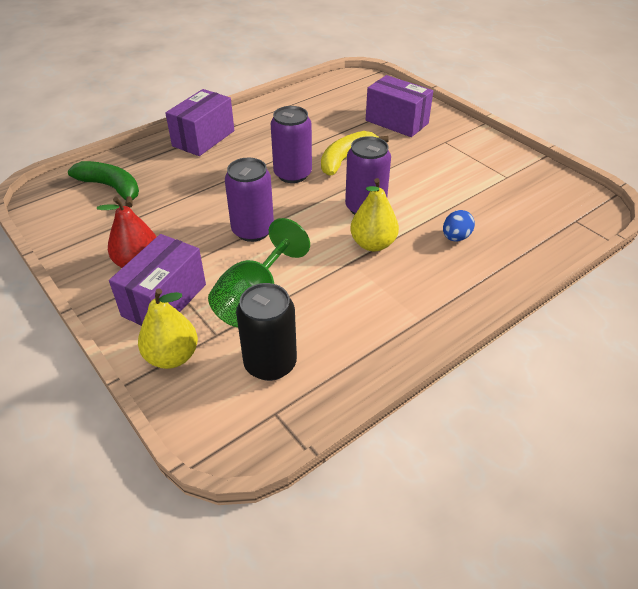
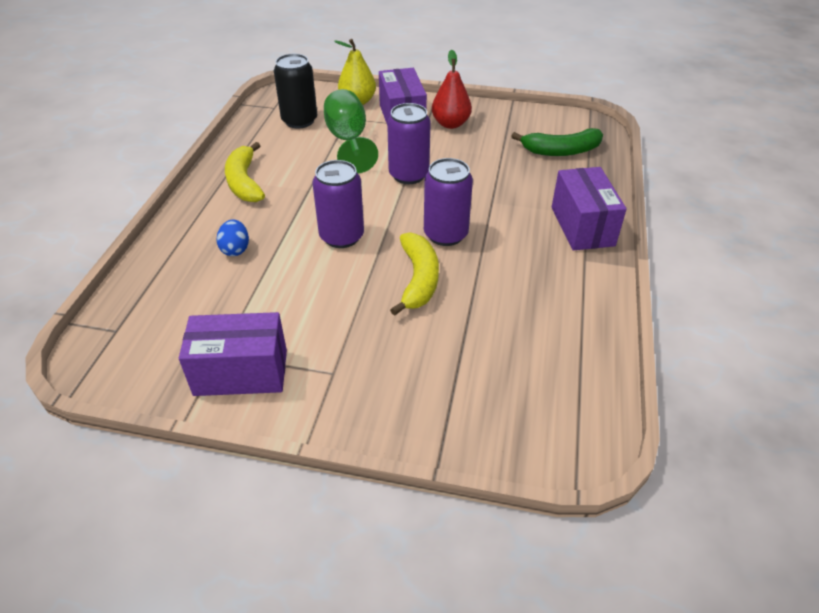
camera: 140 degrees right, 0 degrees up
yellow pear [350,178,399,251] -> none
purple box [366,75,433,137] -> purple box moved to [179,312,287,396]
none -> yellow banana [225,142,265,202]

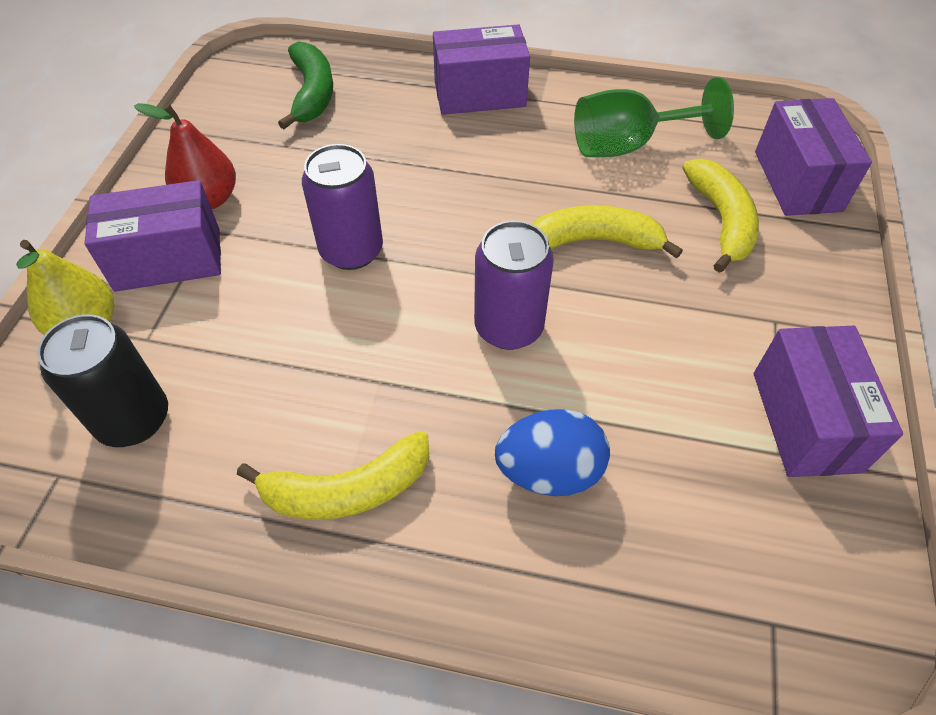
camera: 90 degrees left, 10 degrees up
blue egg [216,220,249,256] -> blue egg [495,409,610,496], size x1.55
green goblet [324,89,378,174] -> green goblet moved to [574,77,734,157]
purple can [424,158,473,246] -> none
none -> yellow banana [683,158,759,273]
none -> purple box [755,98,872,216]

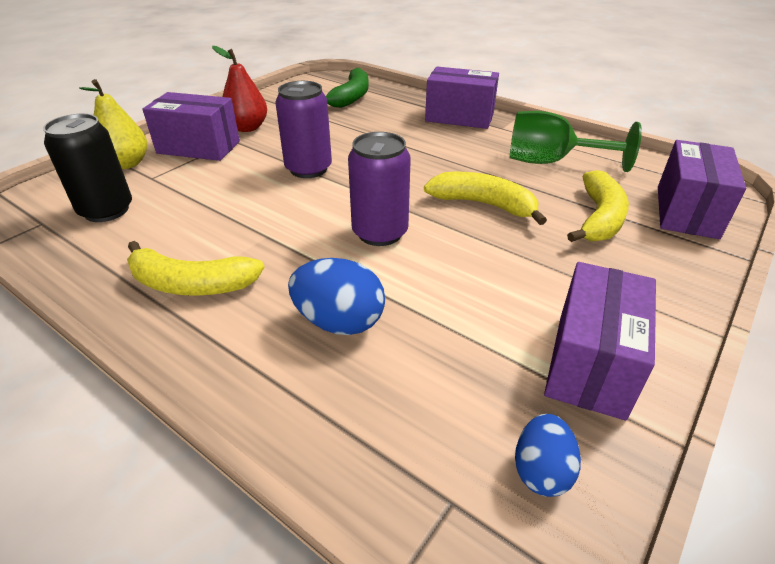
camera: 25 degrees right, 15 degrees down
none -> blue egg [515,414,581,497]

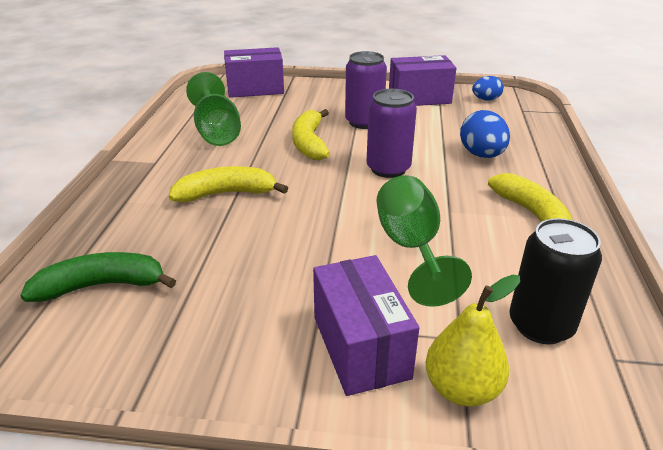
camera: 120 degrees left, 5 degrees down
red pear [212,46,267,132] -> none
purple can [275,81,332,178] -> purple can moved to [345,51,387,129]
purple box [425,67,499,129] -> none
yellow banana [567,170,629,242] -> yellow banana moved to [169,166,288,202]
none -> green goblet [377,175,472,307]

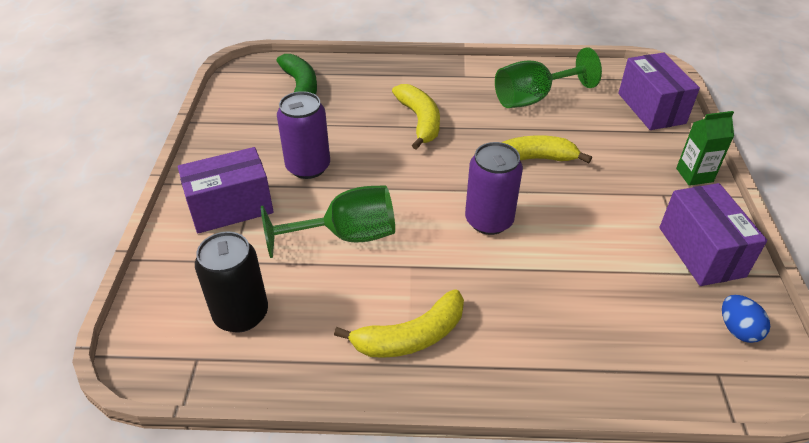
camera: 85 degrees right, 10 degrees up
purple can [345,51,387,129] -> purple can moved to [277,91,330,179]
yellow pear [426,275,520,407] -> none
blue egg [460,110,510,158] -> none
none -> green carton [676,111,734,186]

